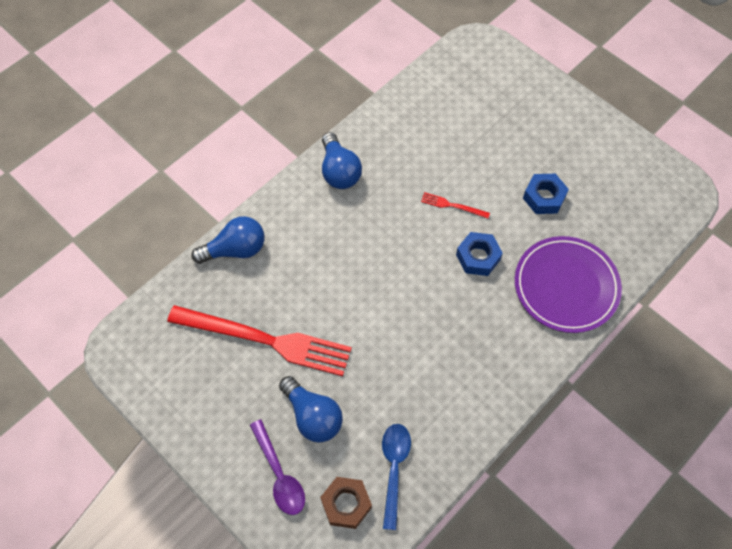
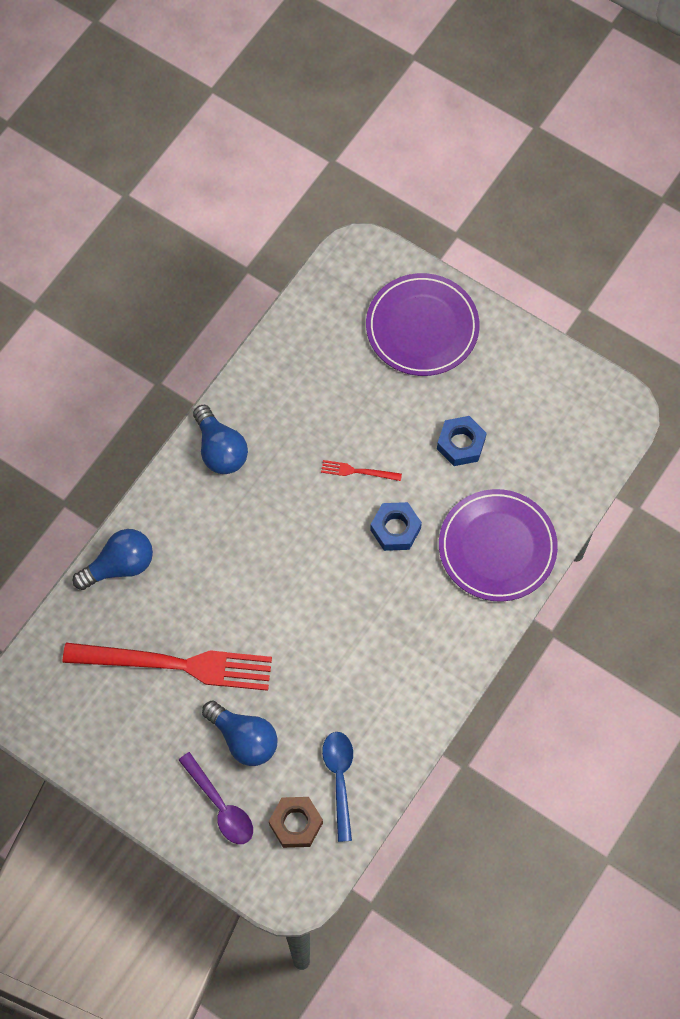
camera: 10 degrees left, 5 degrees up
none -> purple plate [366,273,480,376]

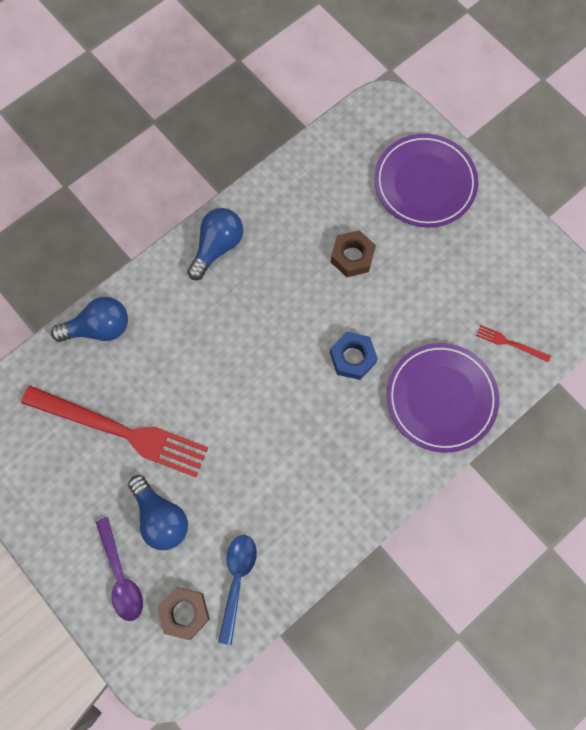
camera: 15 degrees right, 5 degrees up
blue light bulb [193,405,248,474] -> blue light bulb turned 135 degrees counterclockwise [187,208,243,280]
red fork [321,460,402,481] -> red fork moved to [476,325,551,362]
blue nut [437,416,487,466] -> none
none -> brown nut [331,230,376,277]

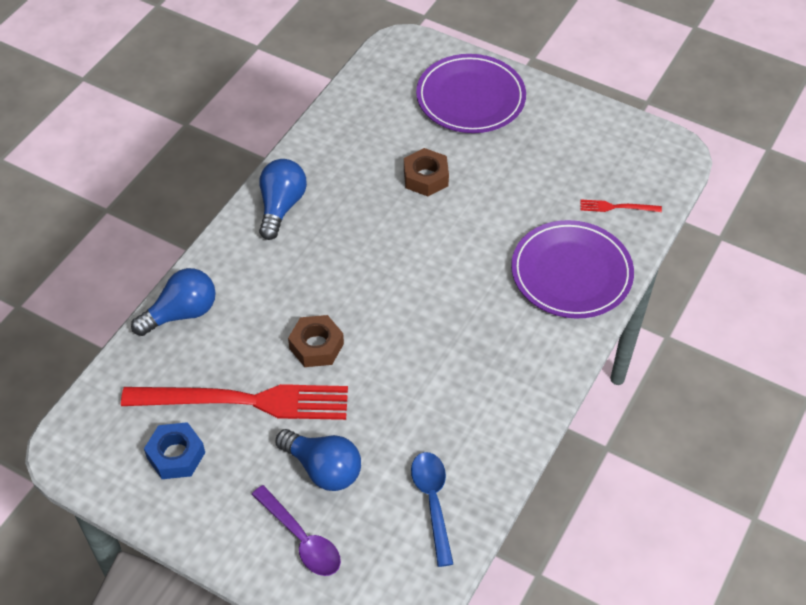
camera: 20 degrees left, 20 degrees down
brown nut [157,587,210,640] -> brown nut moved to [288,315,344,367]
blue nut [330,332,378,380] -> blue nut moved to [144,422,205,479]

